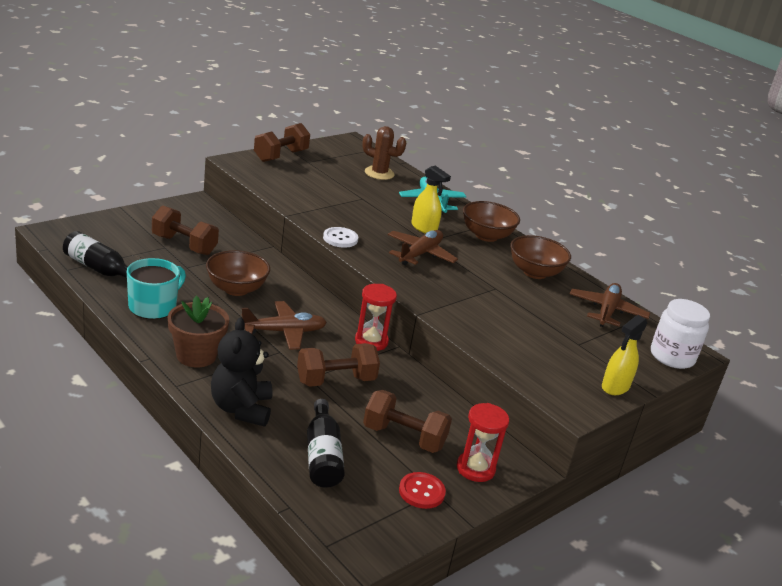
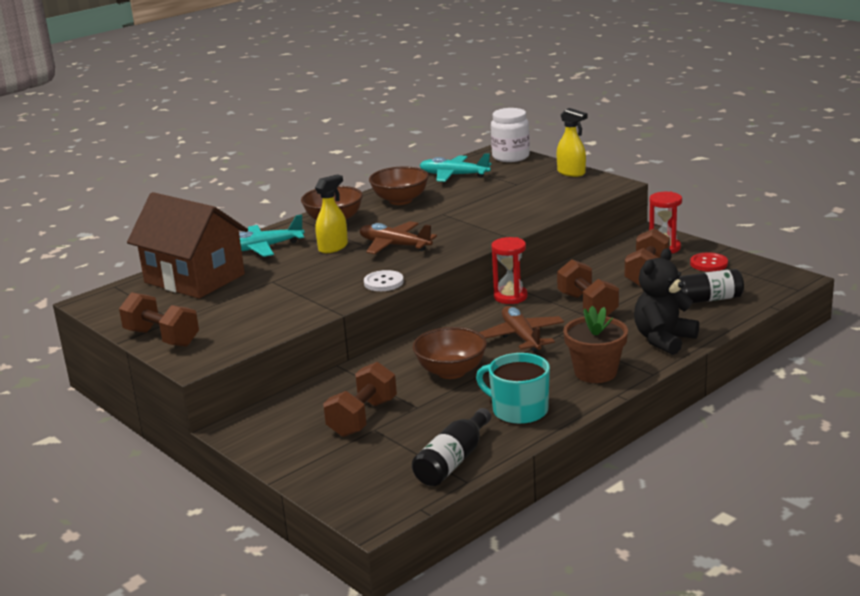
camera: 85 degrees left, 5 degrees down
black teddy bear [211,318,273,426] -> black teddy bear turned 135 degrees clockwise [634,248,699,355]
brown cactus [362,126,406,180] -> brown house [127,192,248,298]
brown plane [570,283,650,327] -> turquoise plane [419,153,492,182]

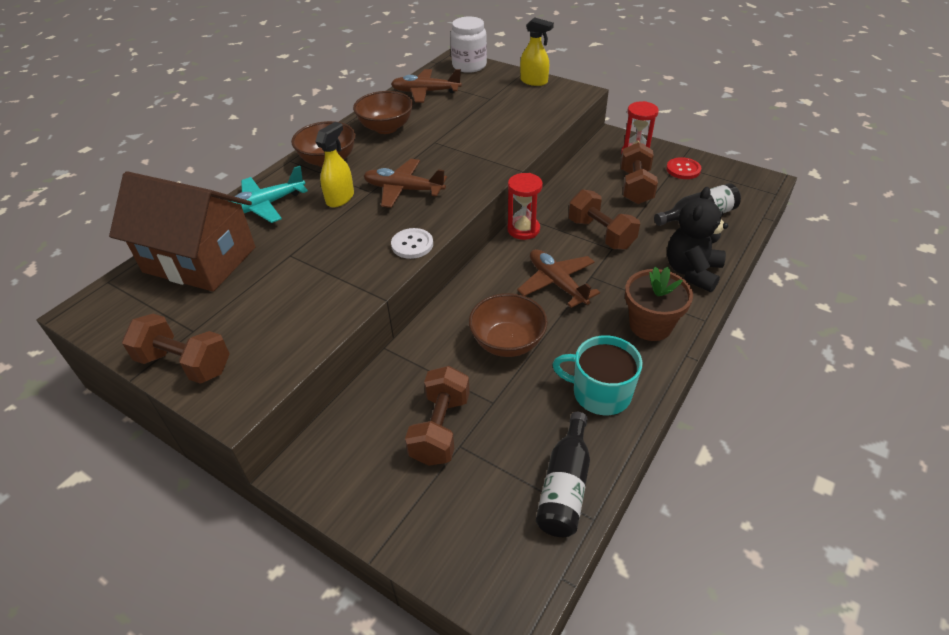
camera: 15 degrees left, 20 degrees up
turquoise plane [419,153,492,182] -> brown plane [391,69,462,103]

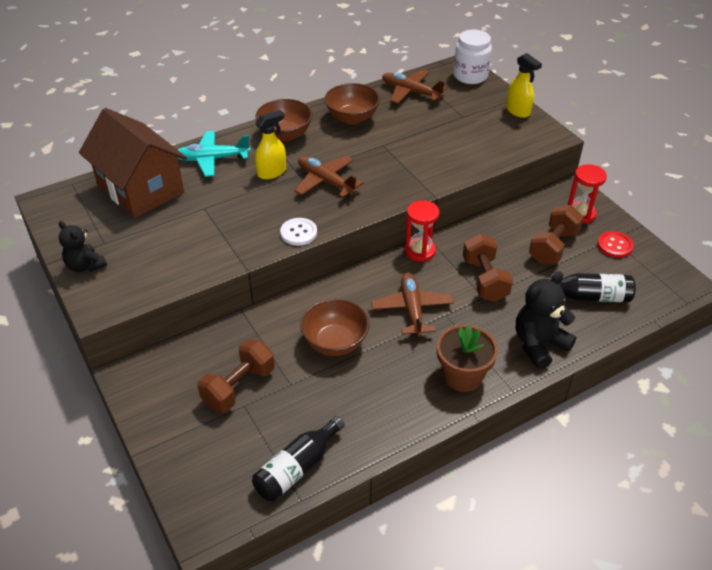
camera: 25 degrees right, 0 degrees up
brown dumbbell [122,314,230,384] -> black teddy bear [59,221,107,272]
turquoise mug [552,335,642,416] -> none

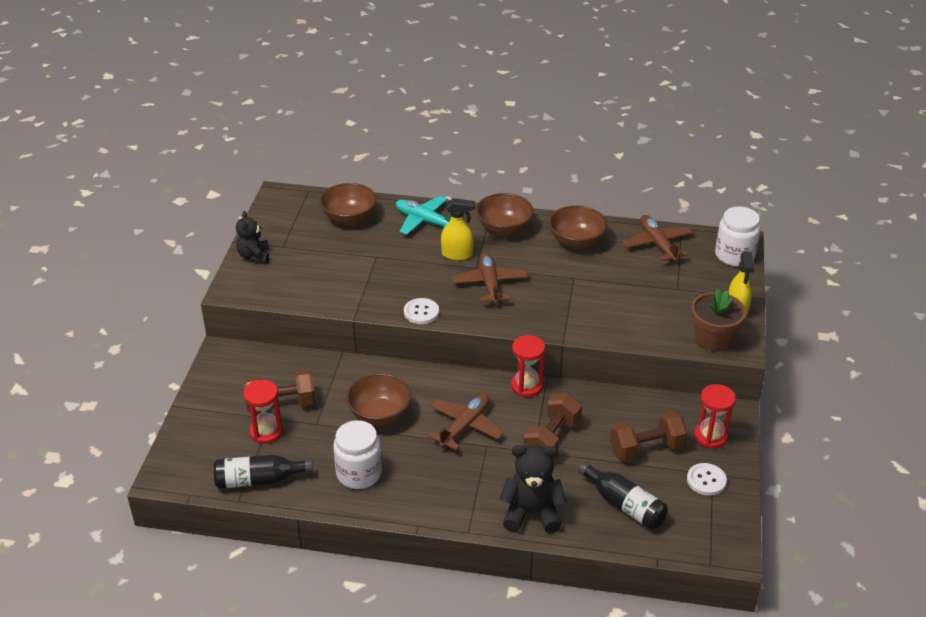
camera: 40 degrees right, 5 degrees down
brown house [79,108,187,218] -> brown bowl [320,183,377,225]
brown flower pot [437,325,498,392] -> brown flower pot moved to [691,289,746,352]
red button [597,231,634,258] -> white button [687,463,727,496]
none -> red hourglass [243,380,283,444]
none -> white jar [333,420,382,489]

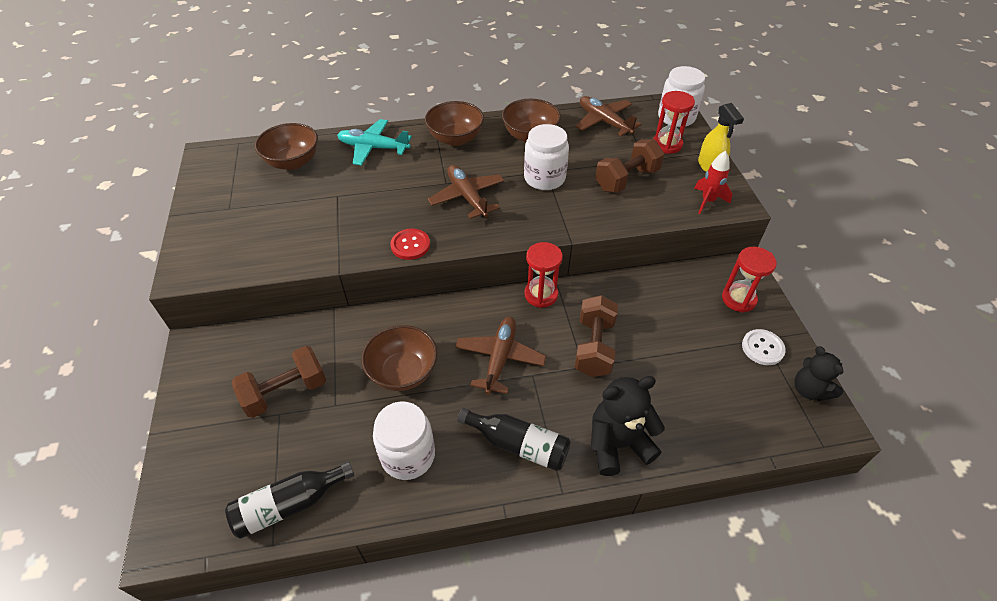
camera: 20 degrees left, 10 degrees up
black teddy bear [236,211,269,263] -> black teddy bear moved to [795,346,844,401]
red hourglass [243,380,283,444] -> red hourglass moved to [653,91,695,154]
white button [404,298,439,324] -> red button [390,229,430,260]
yellow spray bottle [441,198,475,260] -> none
black bottle [578,462,668,530] -> black bottle moved to [457,408,571,471]
brown dumbbell [610,411,688,461] -> brown dumbbell moved to [595,139,664,193]
brown flower pot [691,289,746,352] -> red rocket [694,151,732,214]
none -> white jar [524,124,569,190]

